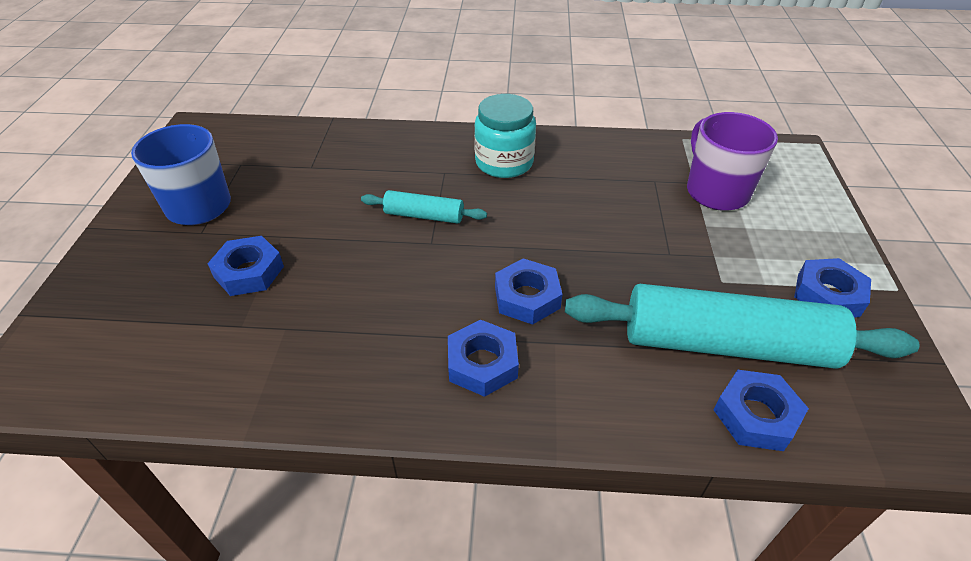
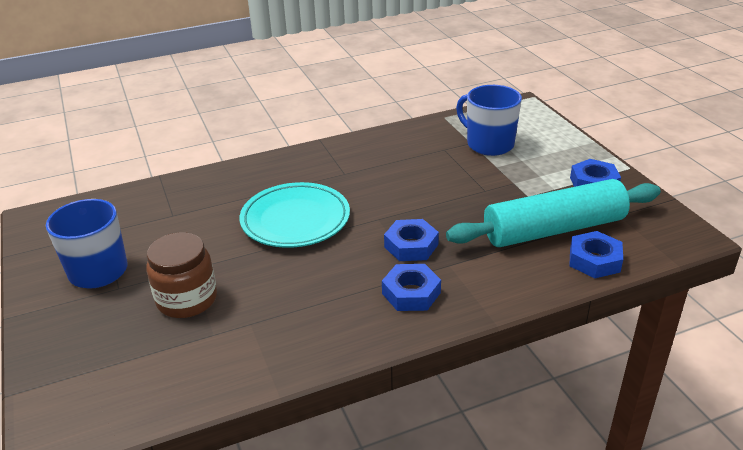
camera: 25 degrees left, 10 degrees down
blue nut [207,236,284,296] -> brown jar [146,232,217,318]
turquoise rolling pin [361,190,487,224] -> turquoise plate [240,182,350,248]
turquoise jar [474,94,536,178] -> none
purple mug [687,112,778,211] -> blue mug [456,85,522,156]

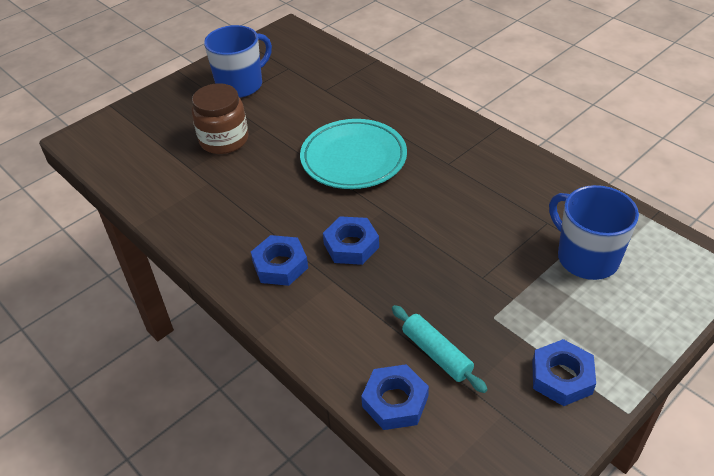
camera: 70 degrees right, 10 degrees up
turquoise rolling pin [446,179,661,247] -> turquoise rolling pin [392,305,488,393], size x0.48
blue mug [456,85,522,156] -> blue mug turned 60 degrees counterclockwise [549,185,639,280]

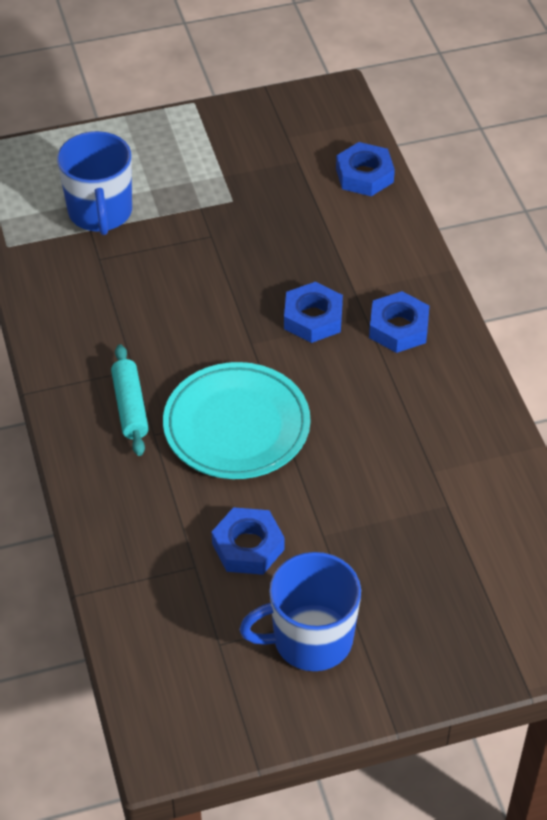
camera: 155 degrees left, 5 degrees up
brown jar [192,83,249,154] -> none
turquoise rolling pin [392,305,488,393] -> turquoise rolling pin moved to [111,344,149,456]
blue nut [532,339,596,406] -> blue nut moved to [212,507,285,575]

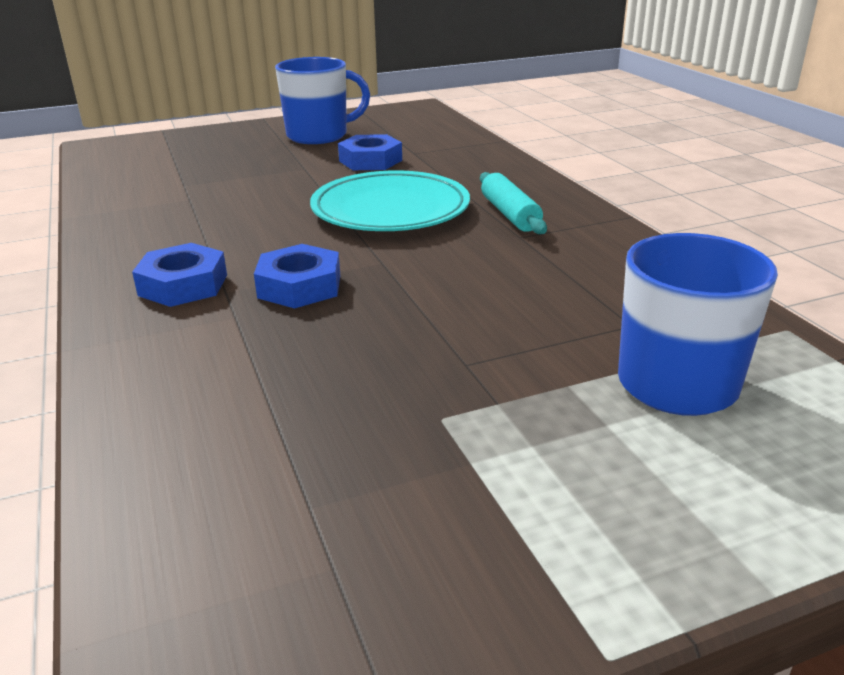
camera: 175 degrees right, 20 degrees down
blue nut [336,142,395,196] -> none

